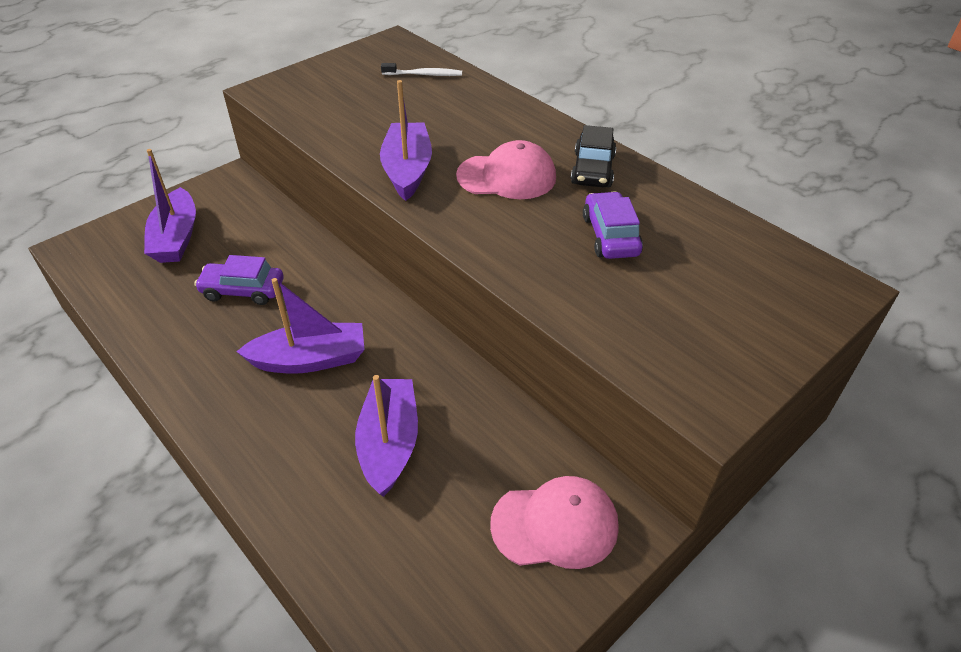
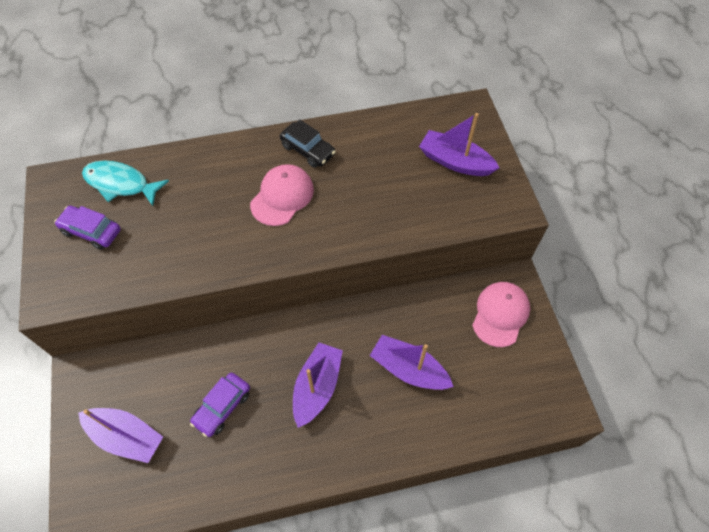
camera: 60 degrees left, 15 degrees up
purple boat [380,80,432,201] -> purple boat moved to [419,113,499,176]
white toothbrush [381,63,462,76] -> turquoise fish [82,160,169,206]
purple car [583,191,643,259] -> purple car moved to [54,206,121,250]

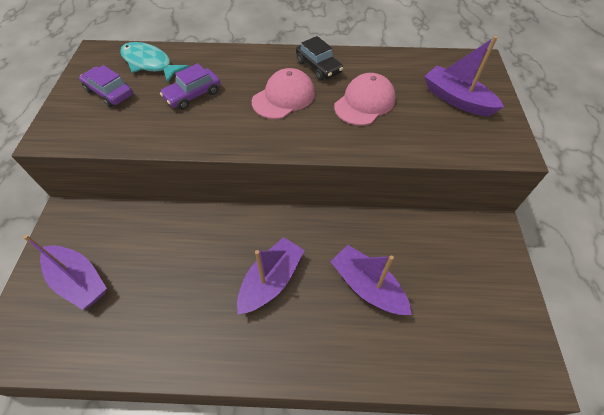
camera: 15 degrees right, 5 degrees down
purple car [190,373,250,437] -> purple car moved to [160,63,220,110]
pink cap [472,282,530,347] -> pink cap moved to [334,73,396,125]

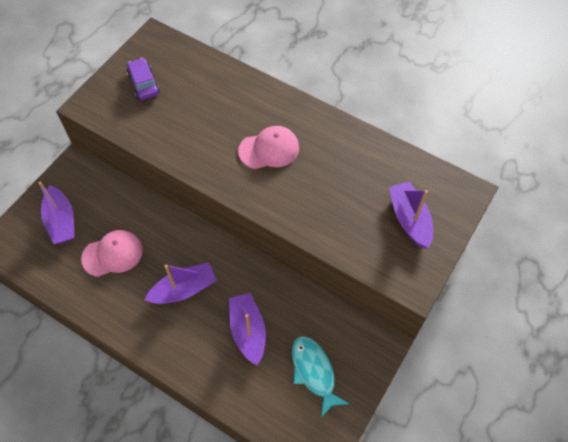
camera: 30 degrees right, 5 degrees up
turquoise fish [120,42,189,83] -> turquoise fish moved to [292,336,349,418]
purple car [160,63,220,110] -> none
black car [296,36,343,80] -> none
pink cap [334,73,396,125] -> pink cap moved to [81,230,143,277]

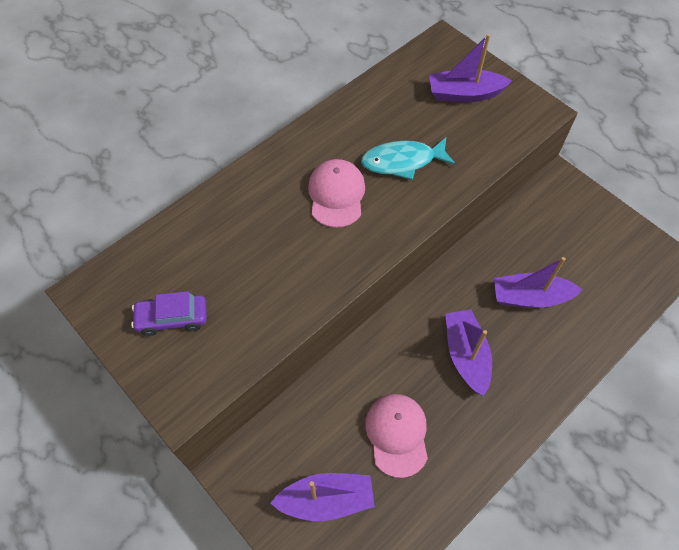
camera: 75 degrees left, 0 degrees up
turquoise fish [292,336,349,418] -> turquoise fish moved to [361,137,456,180]

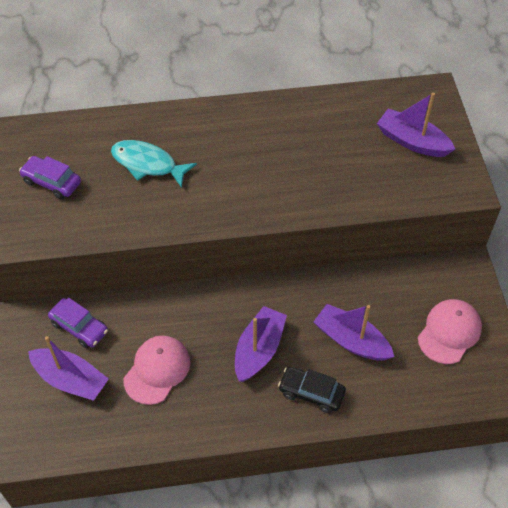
camera: 35 degrees right, 5 degrees down
pink cap [308,159,365,228] -> pink cap moved to [418,299,482,364]
turquoise fish [361,137,456,180] -> turquoise fish moved to [111,140,197,188]
none -> purple car [48,298,108,348]
none -> black car [278,367,346,413]

